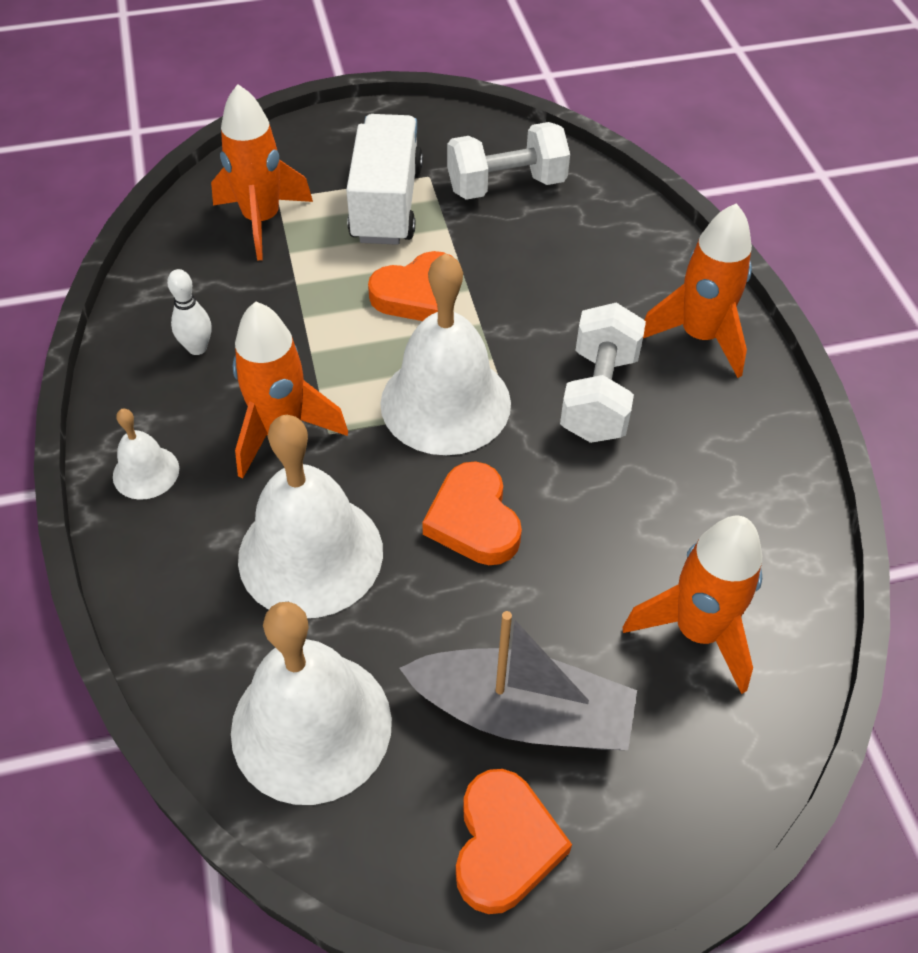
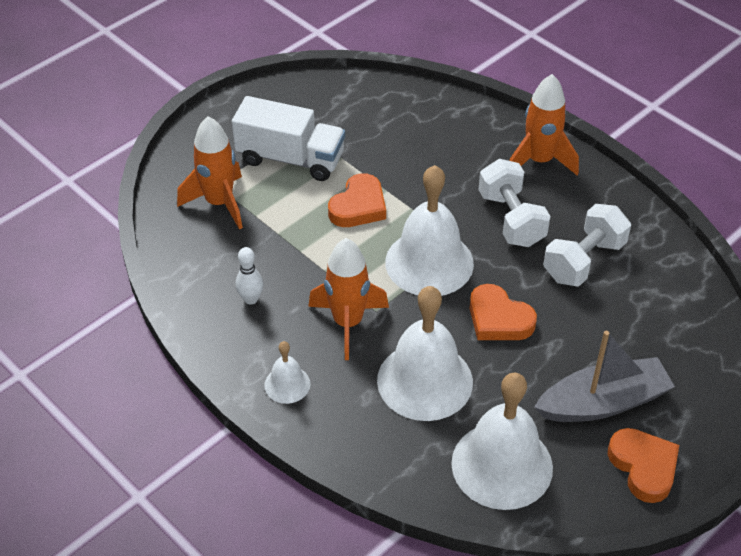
camera: 30 degrees left, 5 degrees down
white truck [346,114,423,245] -> white truck turned 135 degrees clockwise [232,96,345,181]
white dumbbell [447,122,570,200] -> white dumbbell moved to [544,204,631,287]
orange rocket [623,516,762,694] -> none

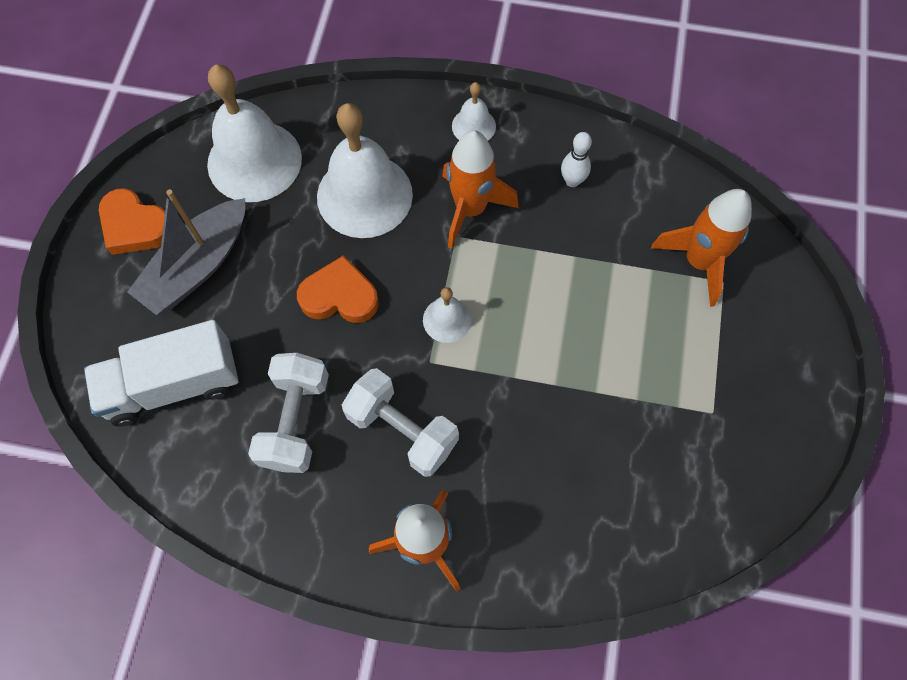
camera: 145 degrees right, 20 degrees up
white truck [232,96,345,181] -> white truck moved to [84,320,239,426]
orange heart [328,173,386,227] -> none
white bell [385,165,474,296] -> white bell [423,287,471,343], size x0.48

